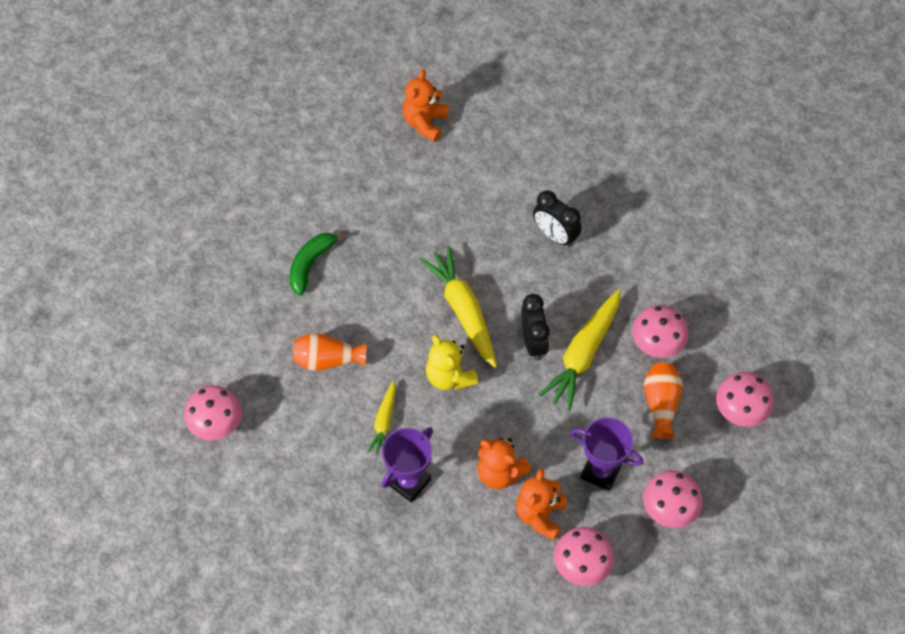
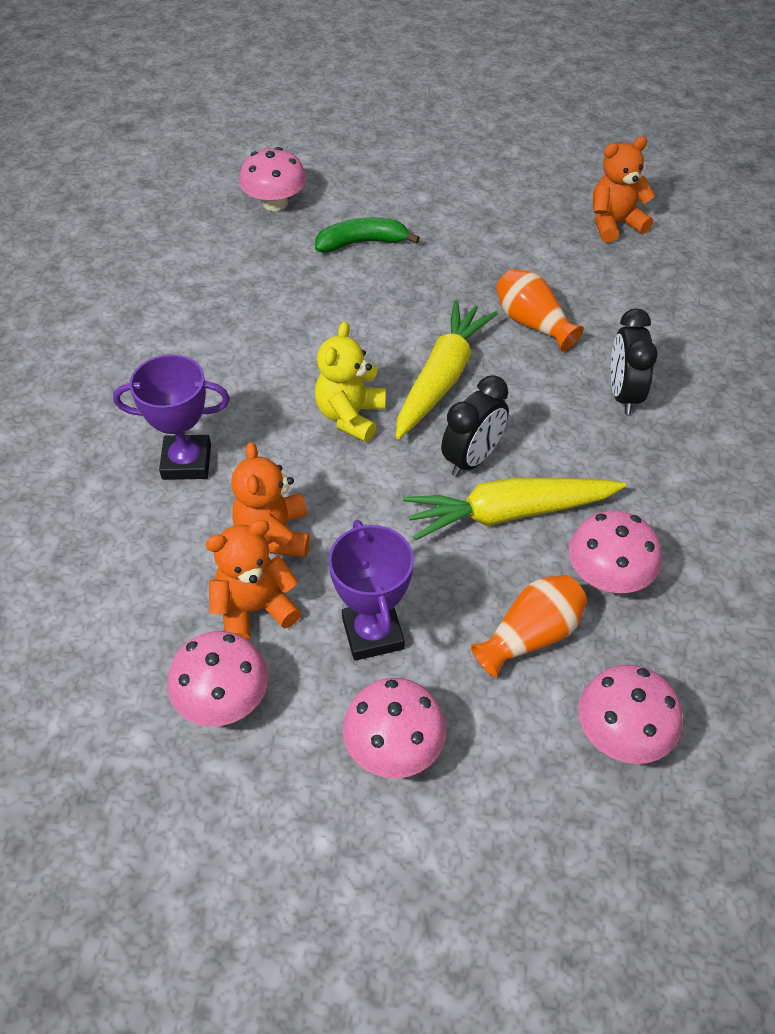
camera: 50 degrees right, 10 degrees down
pink mushroom [184,385,242,440] -> pink mushroom moved to [239,147,307,211]
orange vase [293,333,366,371] -> orange vase moved to [496,269,584,352]
yellow carrot [367,380,396,454] -> none

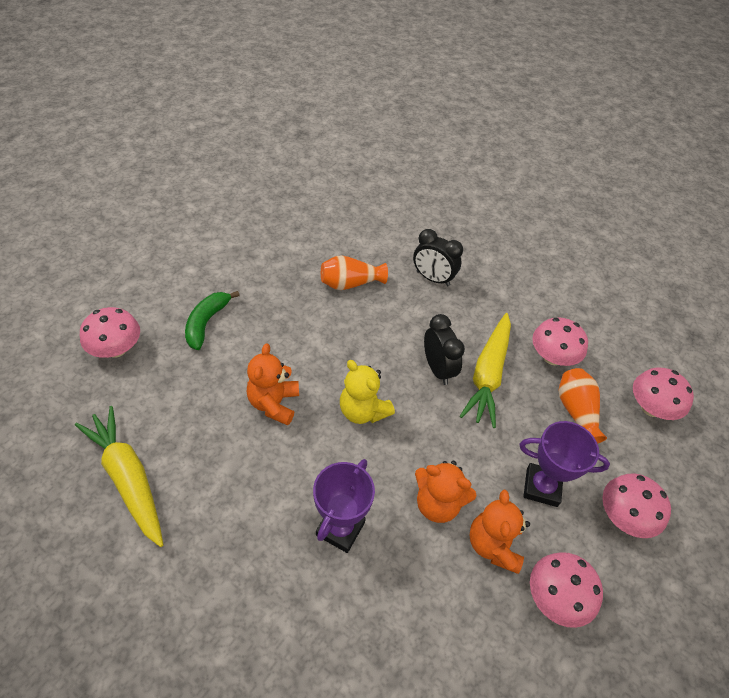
camera: 65 degrees left, 0 degrees up
yellow carrot [396,300,498,439] -> yellow carrot moved to [75,406,164,547]
orange teddy bear [593,136,655,243] -> orange teddy bear moved to [247,343,299,425]

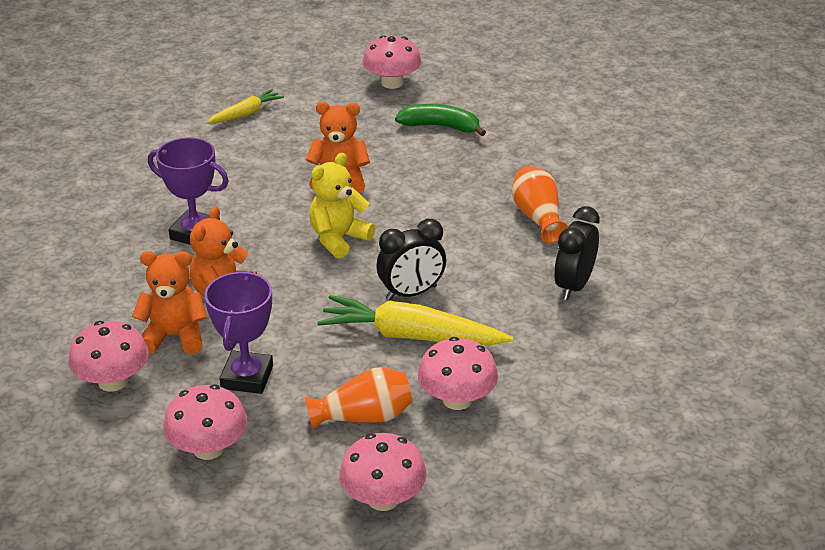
camera: 90 degrees right, 15 degrees down
yellow carrot [75,406,164,547] -> yellow carrot [207,89,284,124], size x0.55

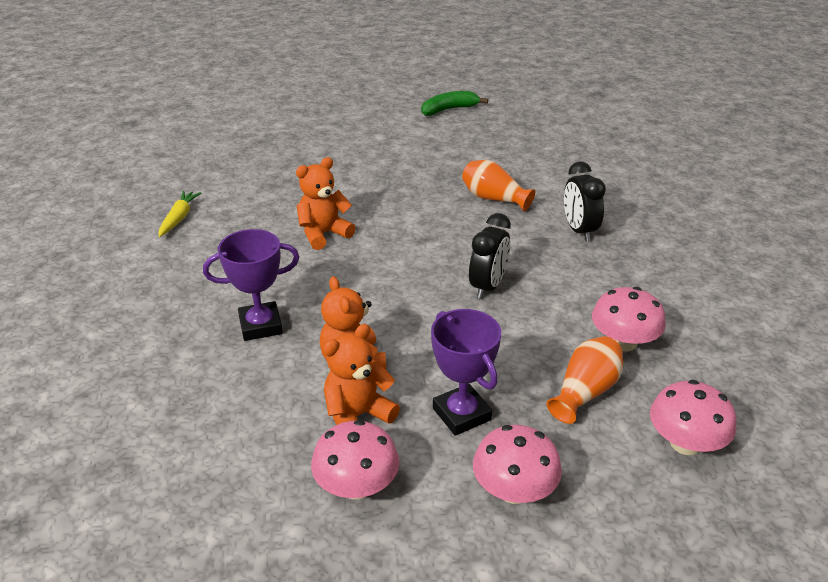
camera: 40 degrees left, 0 degrees up
yellow teddy bear [309,153,375,259] -> none
yellow carrot [317,295,513,345] -> none
pink mushroom [363,35,421,89] -> none
green banana [395,104,486,136] -> green banana moved to [421,91,488,116]

